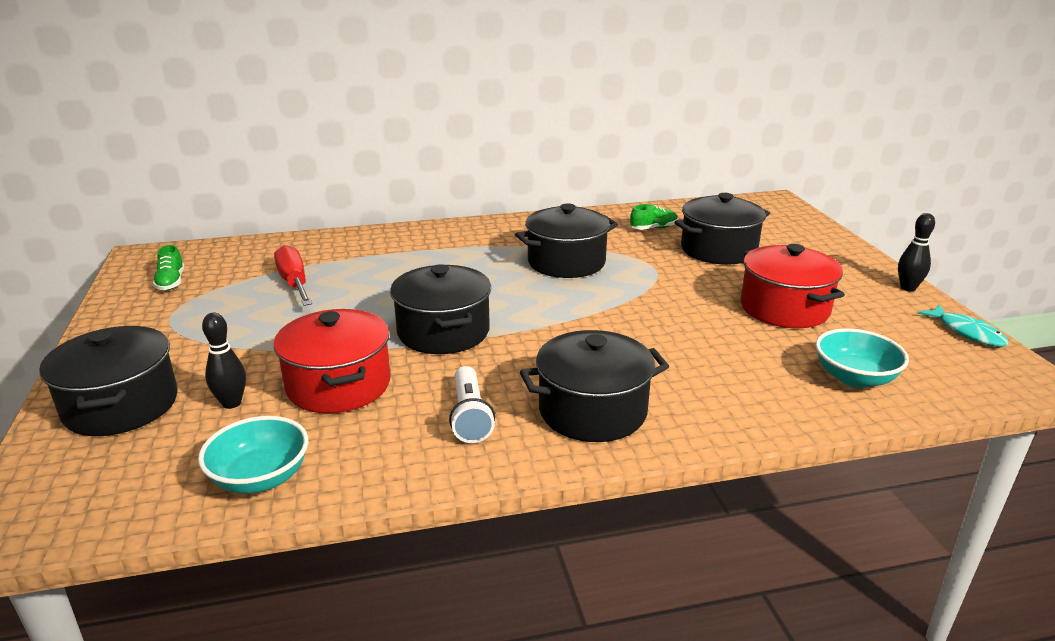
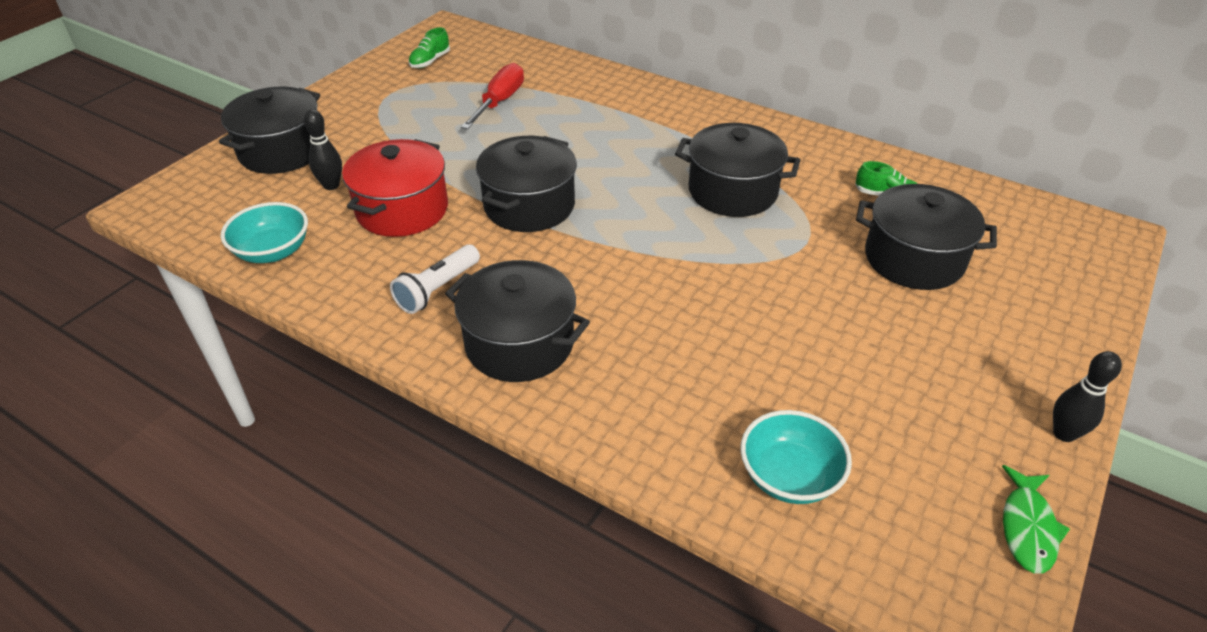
camera: 45 degrees right, 15 degrees up
red pot [741,244,845,328] -> none
turquoise fish [918,305,1009,347] -> green fish [1002,465,1070,574]

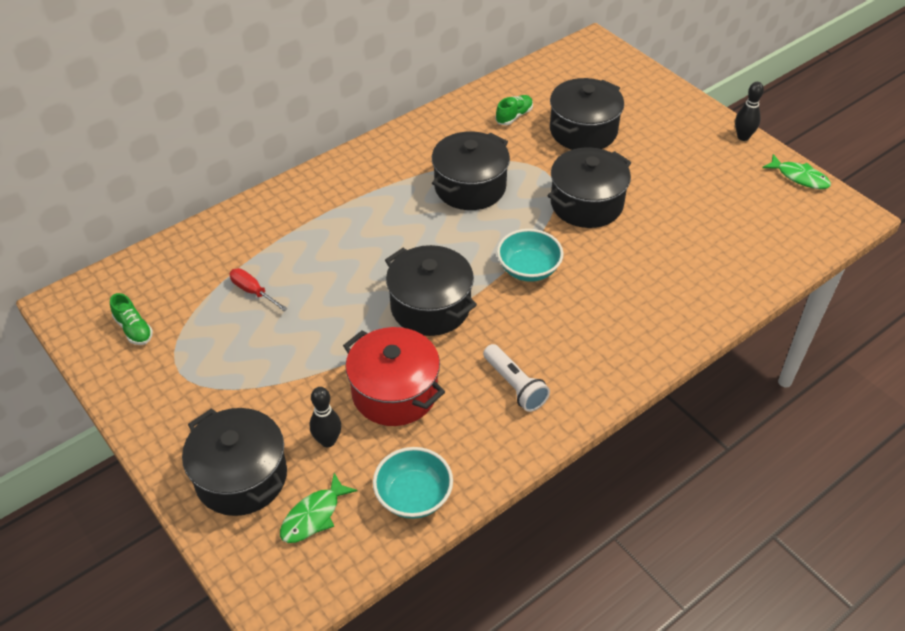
camera: 70 degrees left, 5 degrees up
black pot [445,260,590,382] -> black pot moved to [547,147,631,228]
red screwdriver [461,63,524,129] -> red screwdriver [229,268,288,311], size x0.65
turquoise bowl [740,410,852,504] -> turquoise bowl moved to [497,229,563,282]
none -> green fish [280,473,357,543]

